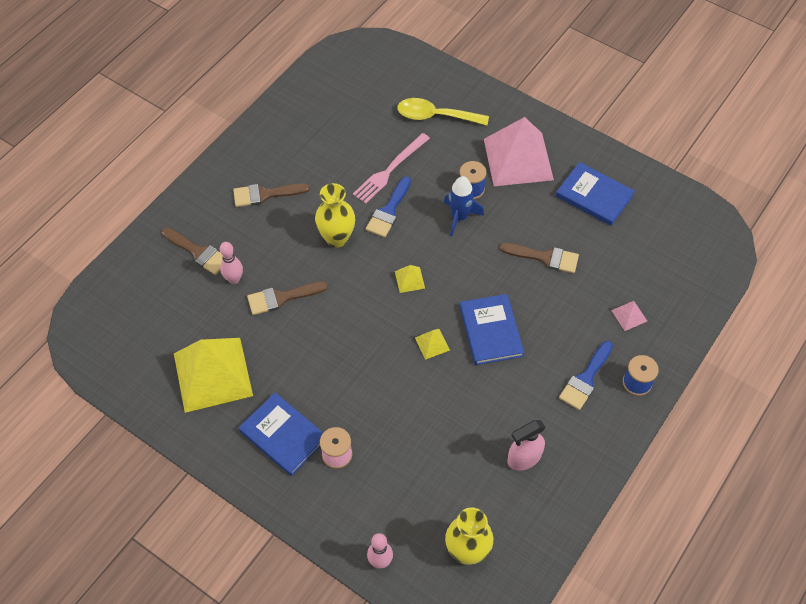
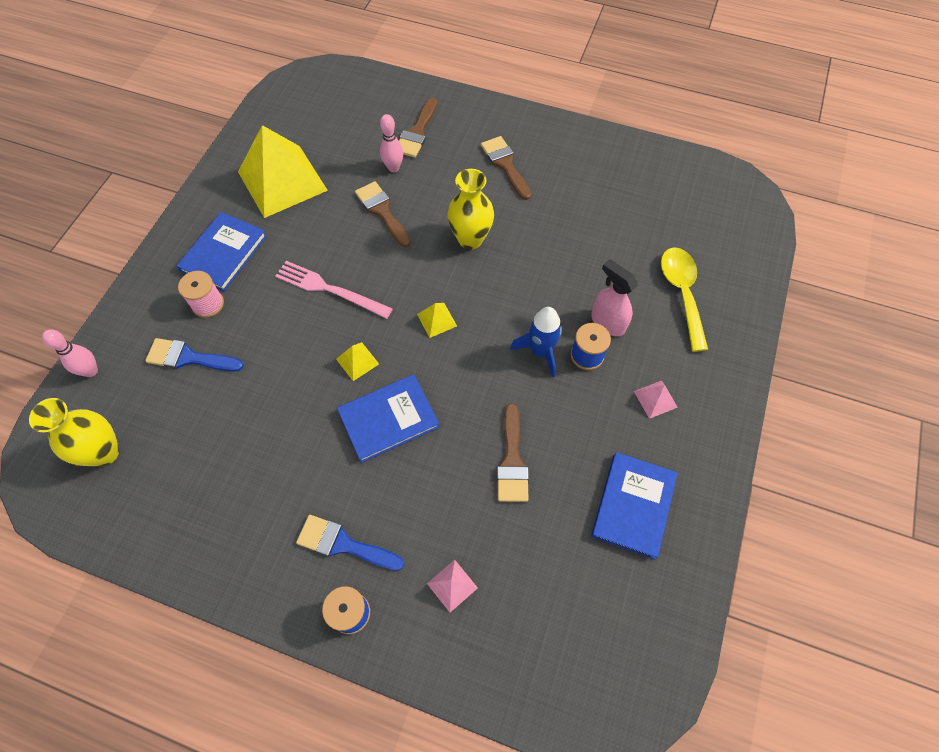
camera: 75 degrees right, 5 degrees up
pink fork [353,133,430,204] -> pink fork moved to [275,261,393,319]
blue brush [366,176,411,237] -> blue brush moved to [145,338,244,372]
pink pyramid [484,117,554,186] -> pink pyramid [634,380,678,419], size x0.40
pink spray bottle [507,420,546,471] -> pink spray bottle moved to [591,259,638,336]

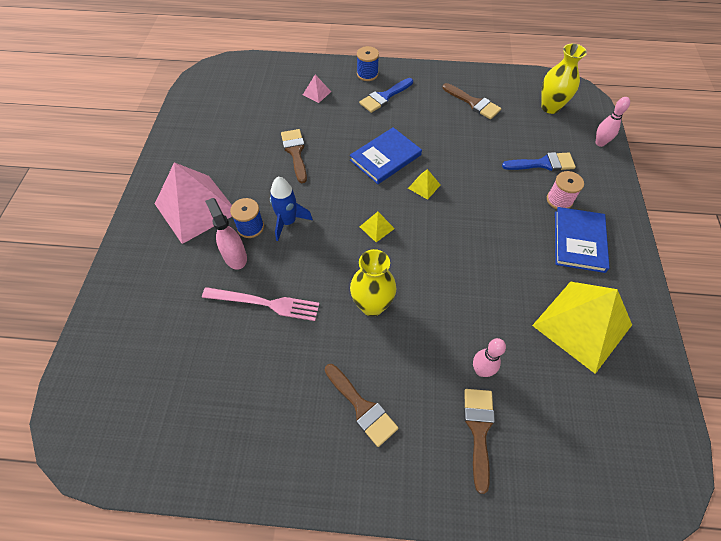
camera: 165 degrees right, 5 degrees down
pink fork [275,261,393,319] -> pink fork moved to [202,287,320,321]
blue brush [296,515,404,571] -> blue brush turned 135 degrees clockwise [359,78,413,113]
brown brush [355,181,411,247] -> brown brush moved to [443,83,501,119]
pink spray bottle [591,259,638,336] -> pink spray bottle turned 150 degrees counterclockwise [205,198,247,270]
blue book [591,452,678,559] -> none
pink pyramid [634,380,678,419] -> pink pyramid [155,162,232,244], size x2.49
yellow spoon [661,247,708,352] -> none

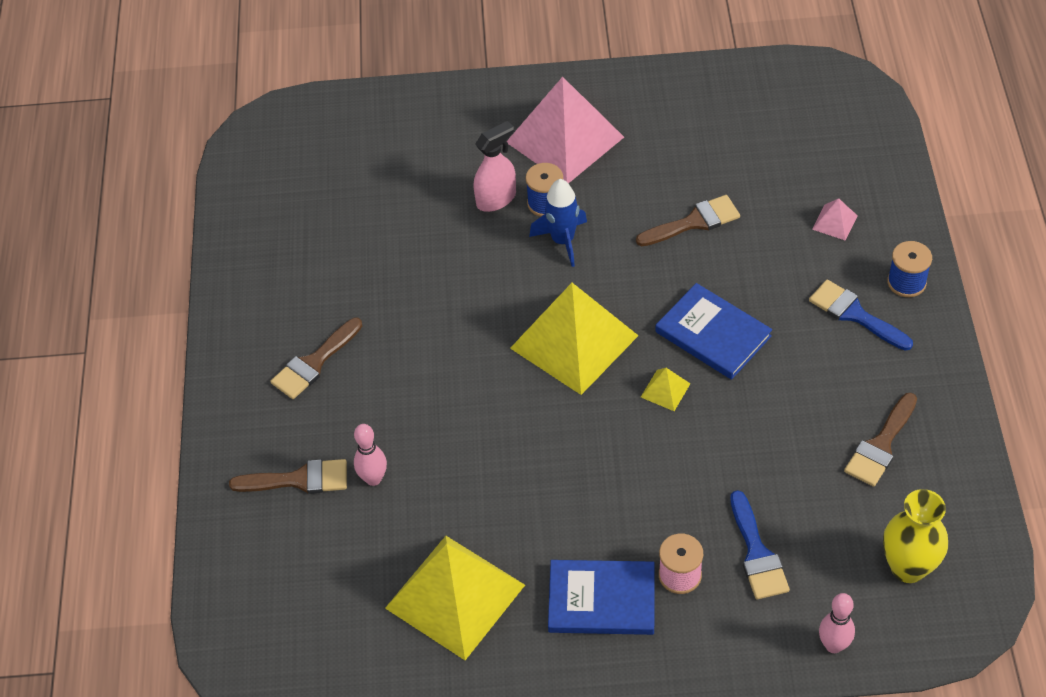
camera: 85 degrees right, 5 degrees down
pink fork [202,287,320,321] -> none
yellow vase [350,249,396,317] -> none
yellow pyramid [360,211,395,242] -> yellow pyramid [510,283,639,395], size x2.49

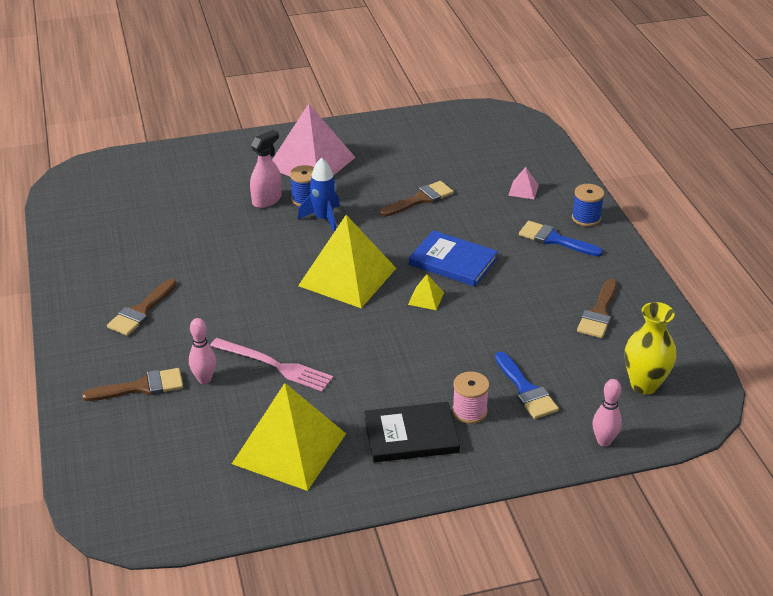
camera: 15 degrees left, 15 degrees down
blue book [548,560,655,635] -> black book [364,402,460,462]
none -> pink fork [210,338,333,391]

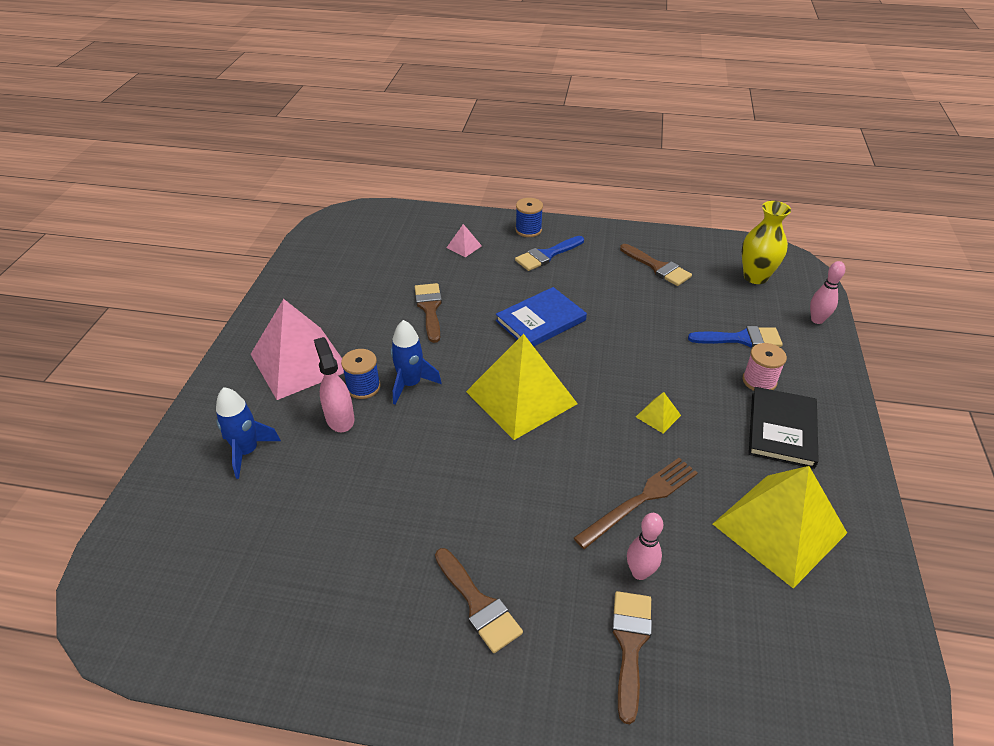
camera: 65 degrees left, 5 degrees up
pink fork [210,338,333,391] -> brown fork [574,458,698,549]
yellow pyramid [408,274,444,310] -> yellow pyramid moved to [636,392,681,433]
none -> blue rocket [216,387,281,479]

